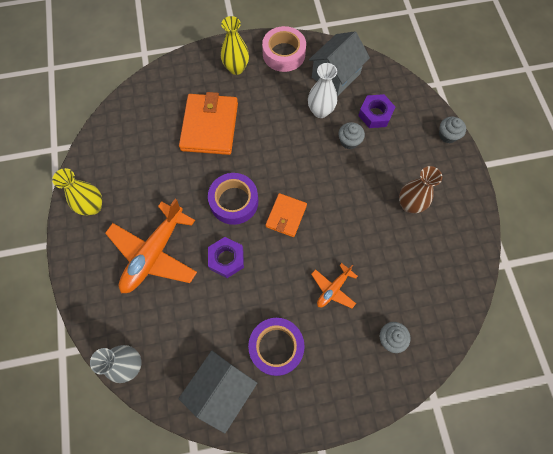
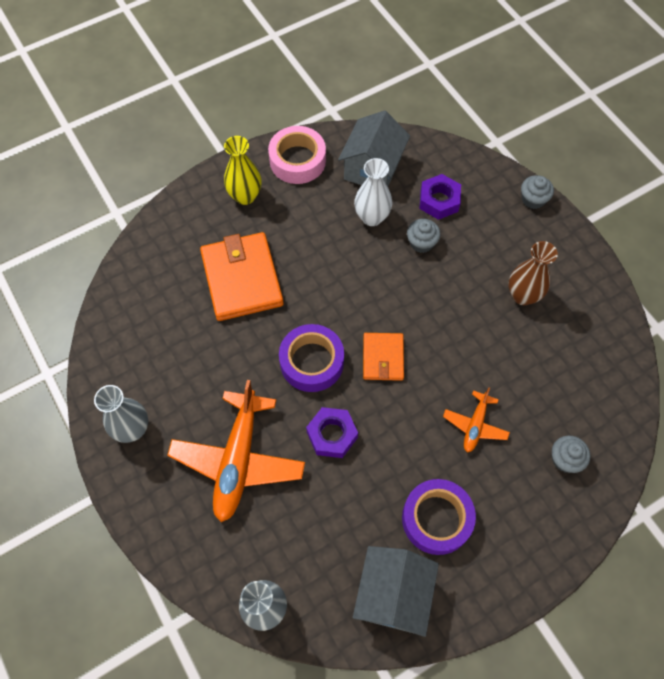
camera: 20 degrees left, 5 degrees down
yellow vase [52,168,102,215] -> grey vase [94,385,148,443]

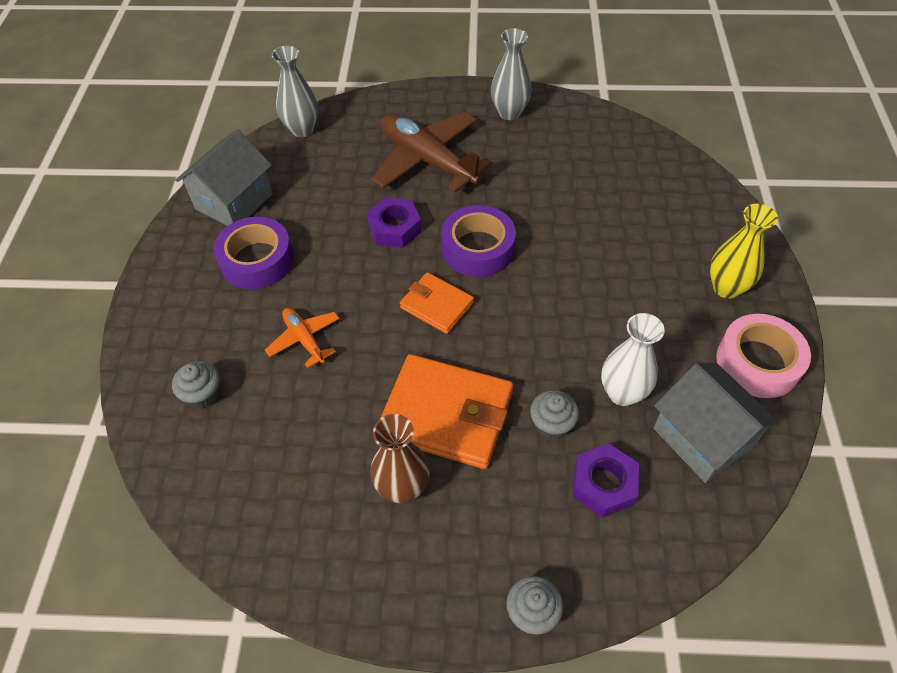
camera: 125 degrees right, 10 degrees down
orange plane [167,380,305,522] -> brown plane [371,112,492,193]
orange wallet [200,232,284,321] -> orange wallet moved to [380,354,513,469]
grey house [353,546,439,637] -> grey house turned 75 degrees clockwise [175,129,273,226]

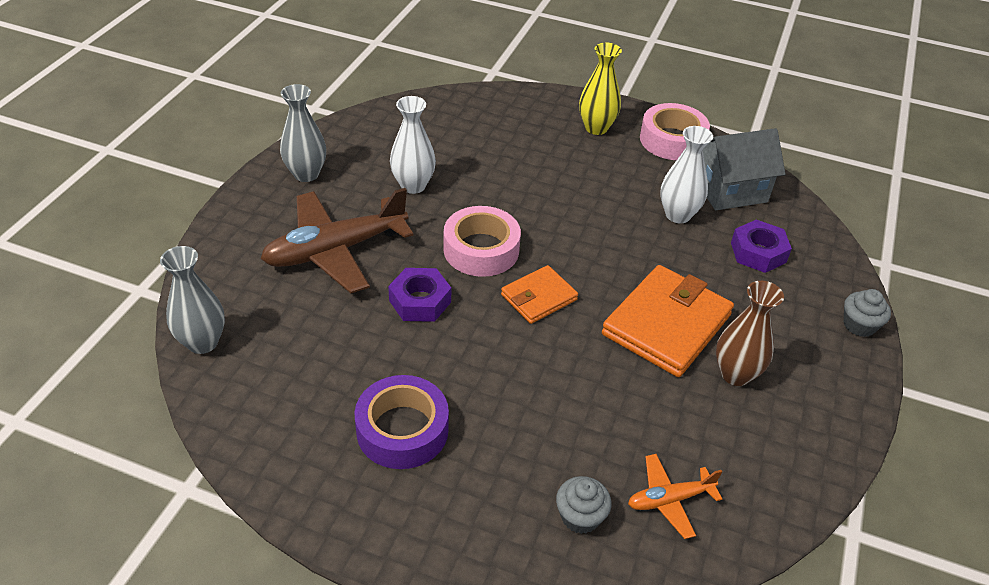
camera: 75 degrees left, 10 degrees down
grey house [175,129,273,226] -> none
orange plane [265,308,340,368] -> orange plane moved to [628,454,722,539]
purple tape [441,205,516,277] -> pink tape [444,206,521,277]
grey cupcake [530,390,579,439] -> none
none -> white vase [390,96,436,194]

